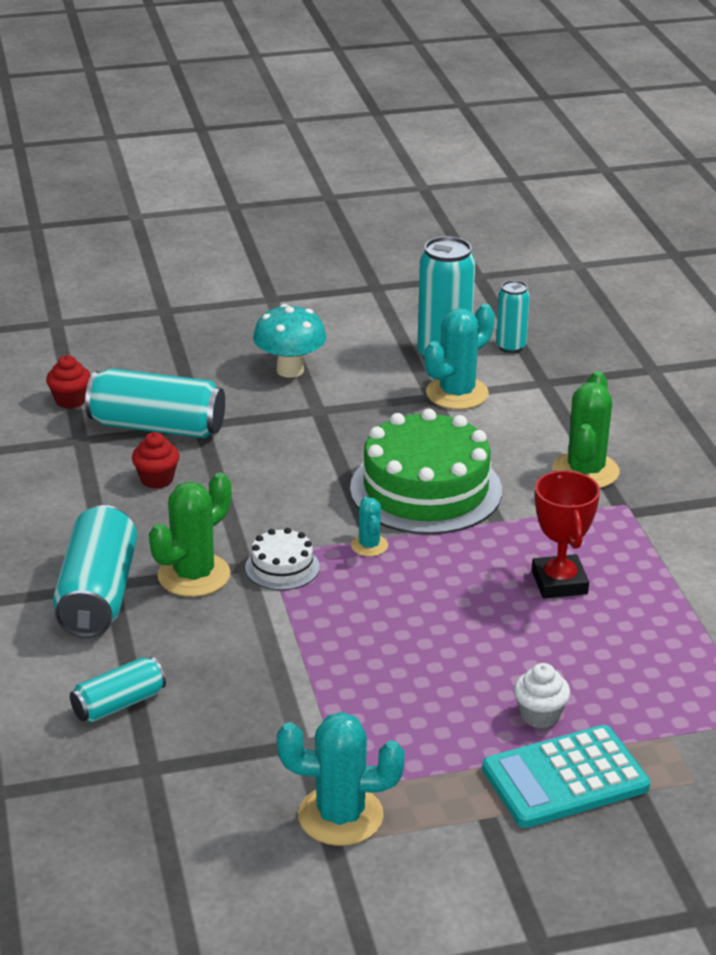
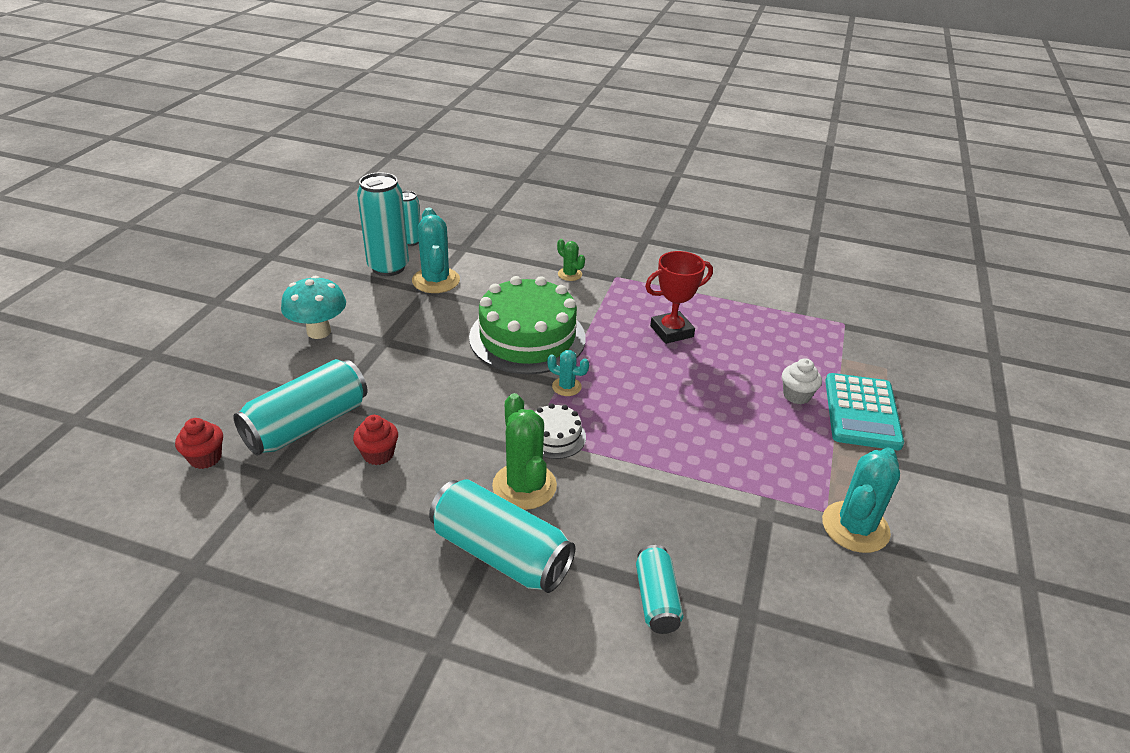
camera: 60 degrees left, 5 degrees up
red trophy [532,471,600,599] -> red trophy turned 45 degrees counterclockwise [645,251,713,344]
green cactus [553,371,619,488] -> green cactus [557,239,585,281], size x0.53

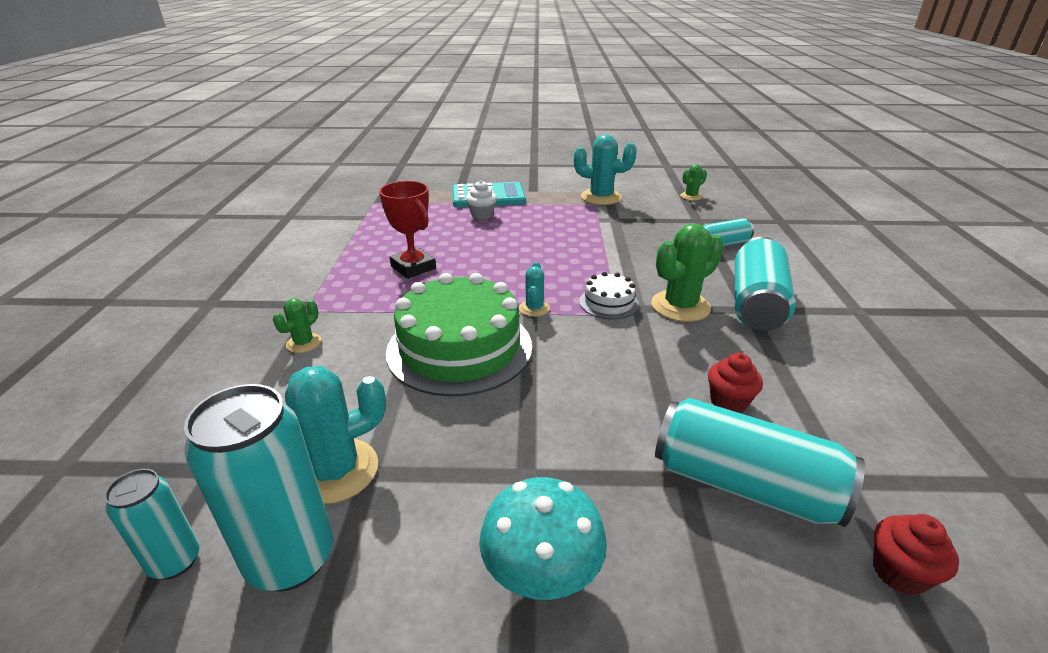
camera: 105 degrees left, 5 degrees down
none -> green cactus [680,164,707,201]

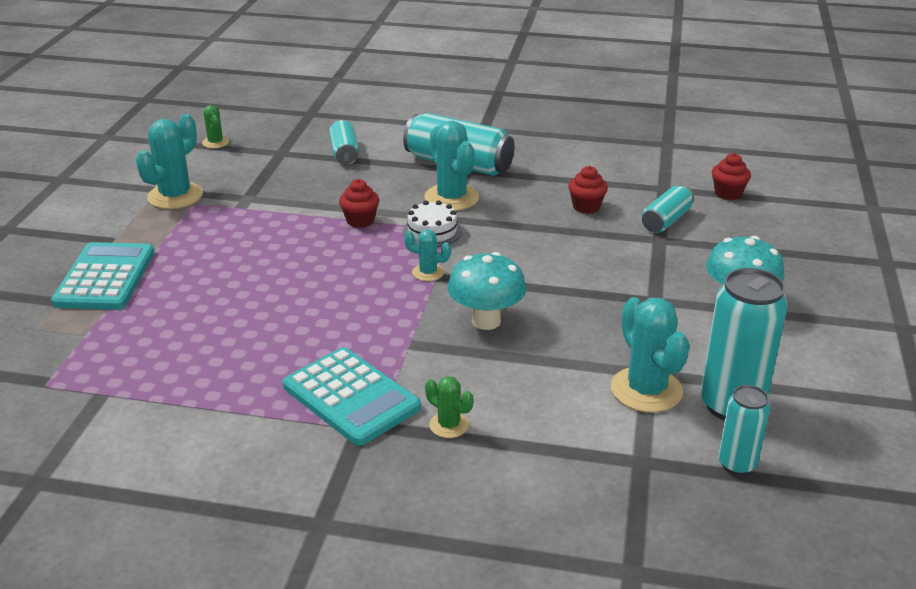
camera: 80 degrees left, 0 degrees up
red trophy [379,181,436,279] -> none
green cake [386,273,532,396] -> turquoise mushroom [448,252,526,330]
white cupcake [466,180,497,220] -> none
green cactus [651,223,724,322] -> turquoise cactus [424,121,479,211]
turquoise can [655,398,865,527] -> turquoise can [642,185,694,233], size x0.57
none -> turquoise calculator [283,347,421,446]
none -> red cupcake [339,179,379,228]

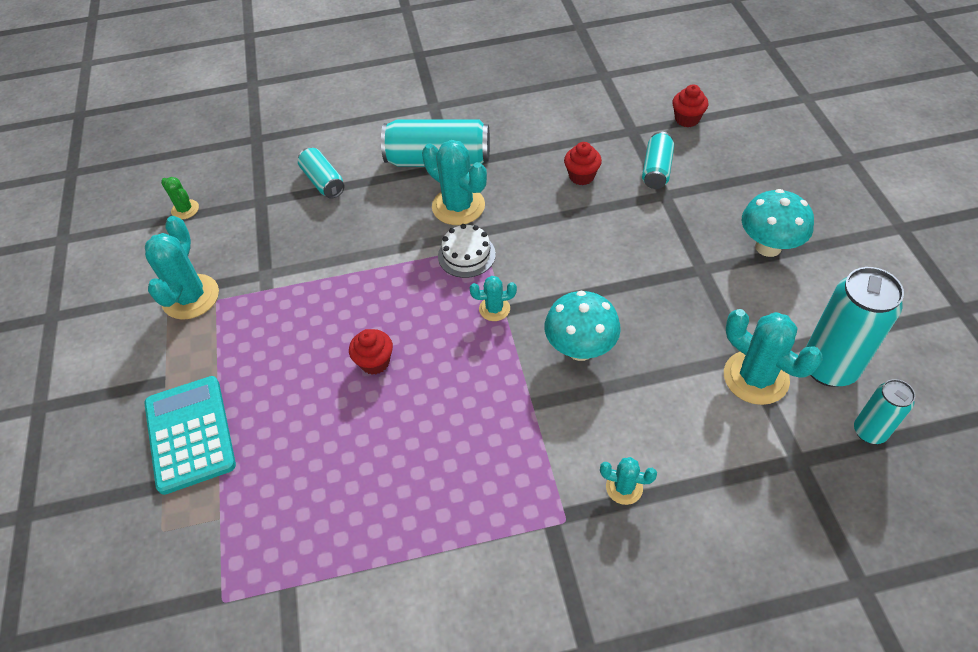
camera: 20 degrees left, 20 degrees up
turquoise calculator [283,347,421,446] -> none
red cupcake [339,179,379,228] -> red cupcake moved to [349,329,393,375]
green cactus [425,376,473,438] -> turquoise cactus [600,457,657,505]

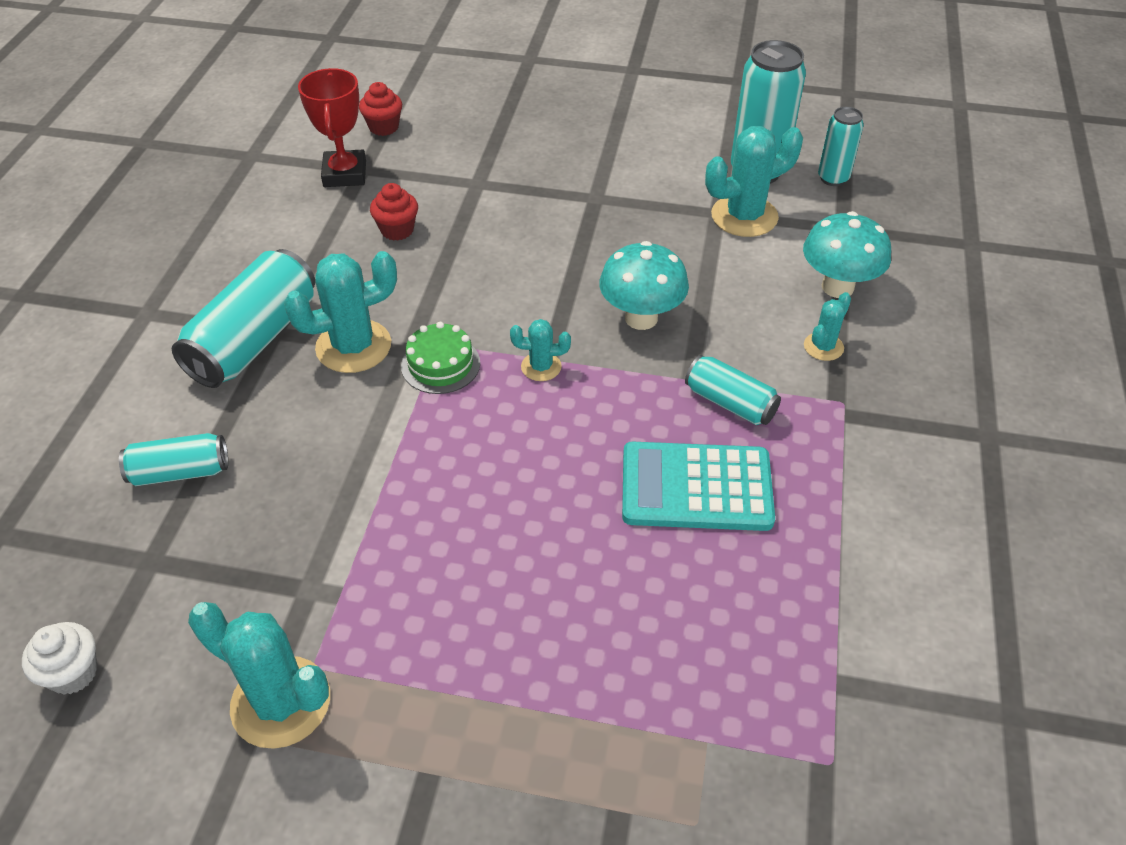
camera: 70 degrees left, 5 degrees down
turquoise calculator [144,376,236,495] -> turquoise calculator moved to [622,442,775,531]
green cactus [161,177,199,220] -> white cupcake [22,622,97,695]
red cupcake [349,329,393,375] -> none
white cake [438,224,496,278] -> green cake [401,322,480,394]
turquoise cactus [469,276,517,321] -> turquoise cactus turned 75 degrees clockwise [510,319,571,381]
turquoise can [642,132,674,189] -> turquoise can moved to [685,355,781,425]
turquoise mushroom [742,189,814,257] -> turquoise mushroom moved to [803,211,891,298]
none -> red trophy [298,68,366,187]

